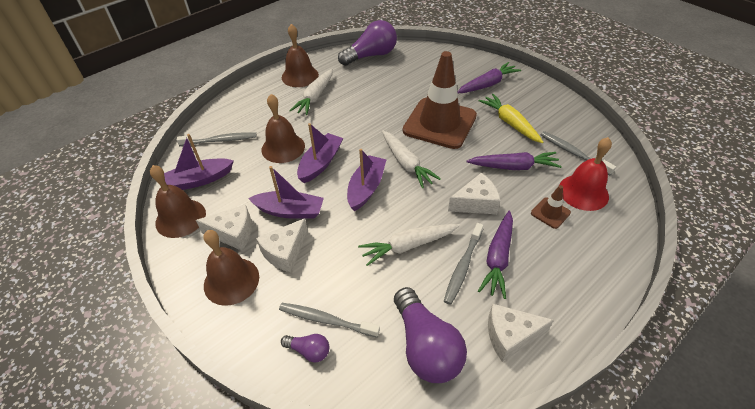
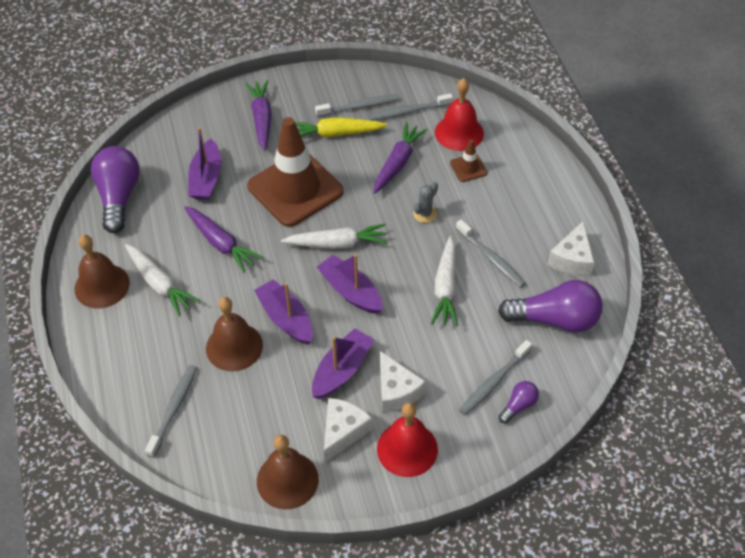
camera: 65 degrees left, 5 degrees up
purple boat [164,134,234,190] -> purple boat moved to [188,127,221,200]
brown bell [203,230,259,306] -> red bell [377,402,438,477]
white cheese [448,173,500,214] -> grey cactus [413,181,438,223]
purple carrot [478,211,513,299] -> purple carrot moved to [184,206,263,273]
none -> grey toothbrush [315,94,400,117]

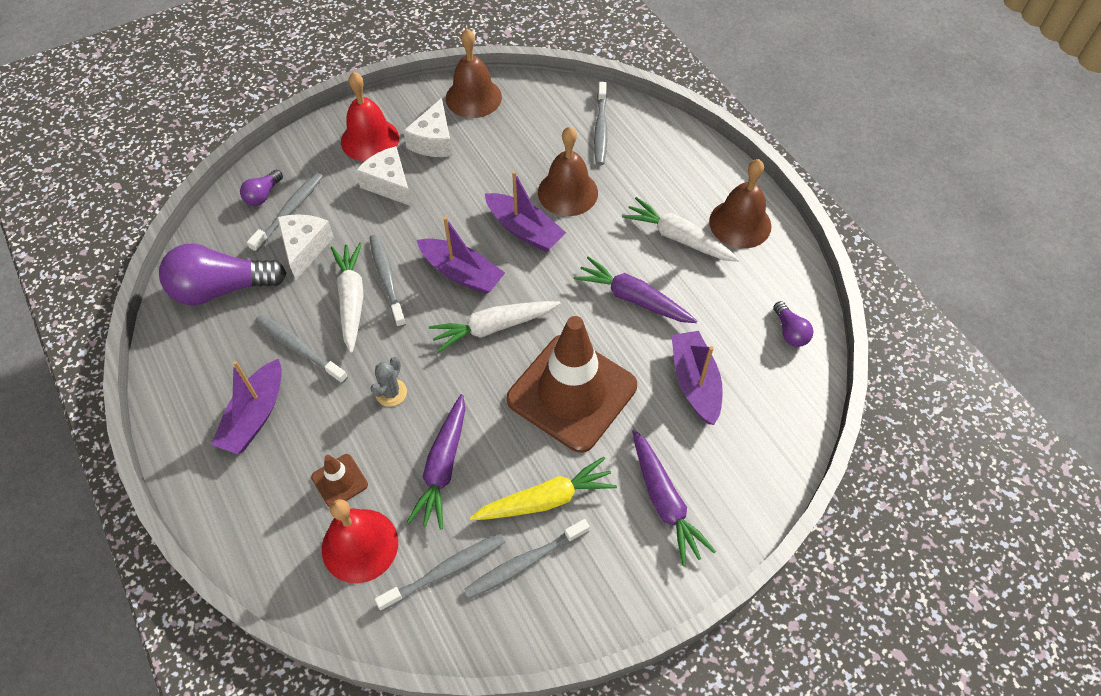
camera: 165 degrees right, 5 degrees up
purple light bulb [91,146,140,233] -> purple light bulb [773,301,813,347], size x0.48
purple boat [312,328,374,399] -> purple boat moved to [211,359,282,454]
white cheese [547,222,595,276] -> white cheese moved to [277,214,334,280]
none -> grey toothbrush [369,234,406,328]

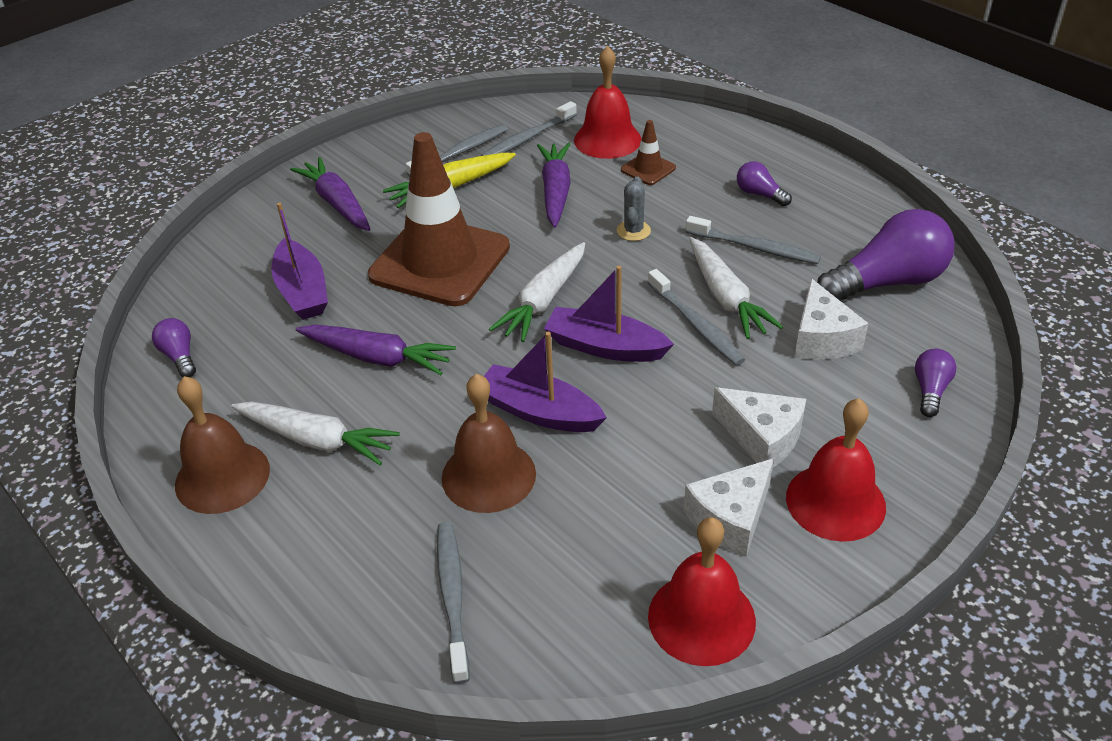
camera: 170 degrees right, 15 degrees down
purple boat [211,359,282,454] -> purple light bulb [737,161,792,206]
grey toothbrush [247,173,323,252] -> none
white cheese [403,98,452,157] -> white cheese turned 135 degrees counterclockwise [684,458,774,557]
white carrot [429,301,560,353] -> white carrot turned 150 degrees clockwise [489,242,585,342]
brown bell [446,29,502,118] -> red bell [648,517,756,666]

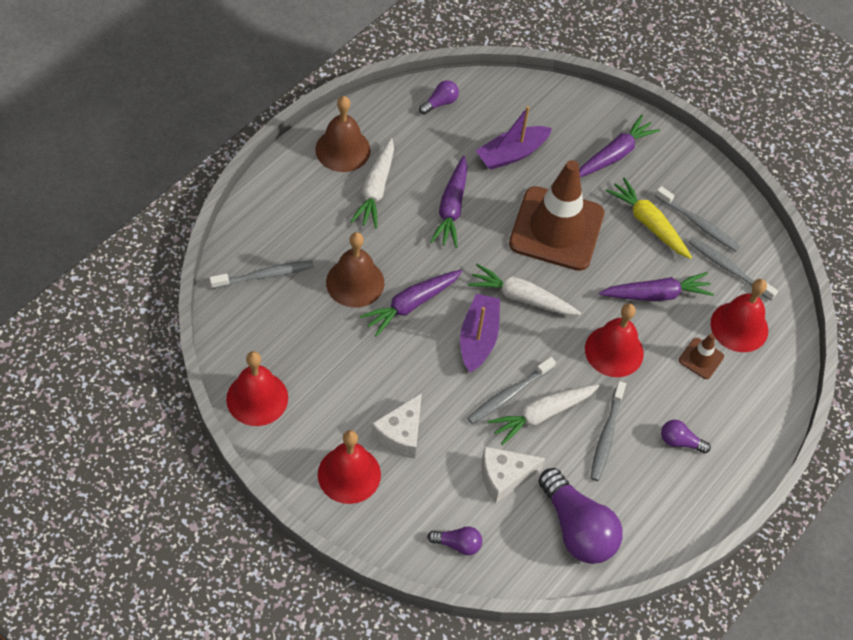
camera: 75 degrees right, 15 degrees up
purple boat [484,332,607,432] -> purple carrot [360,269,462,337]
grey cactus [617,177,651,241] -> red bell [585,303,644,377]
white cheese [684,458,774,557] -> none
purple light bulb [737,161,792,206] -> purple light bulb turned 105 degrees counterclockwise [661,420,711,454]

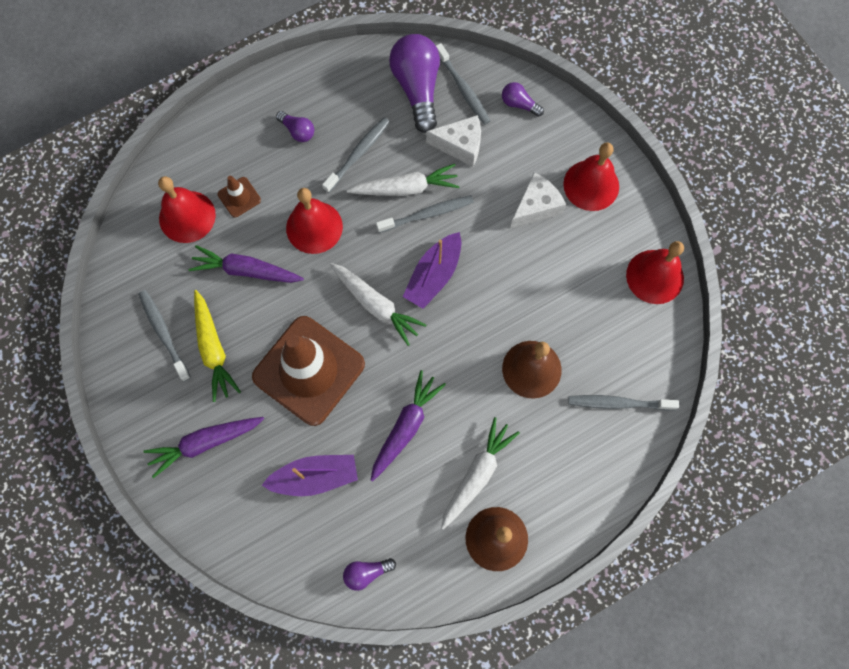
camera: 155 degrees left, 15 degrees up
purple carrot [360,269,462,337] -> none
grey toothbrush [688,237,778,300] -> grey toothbrush moved to [436,43,490,125]

